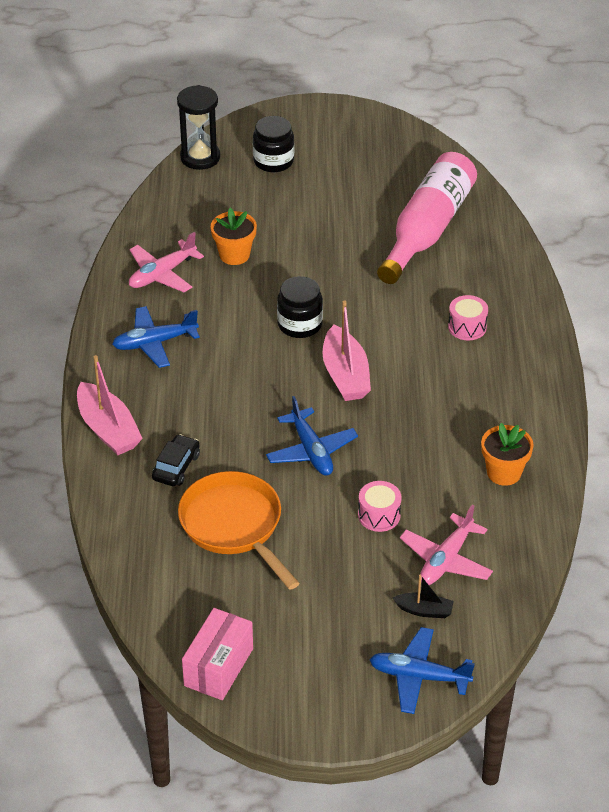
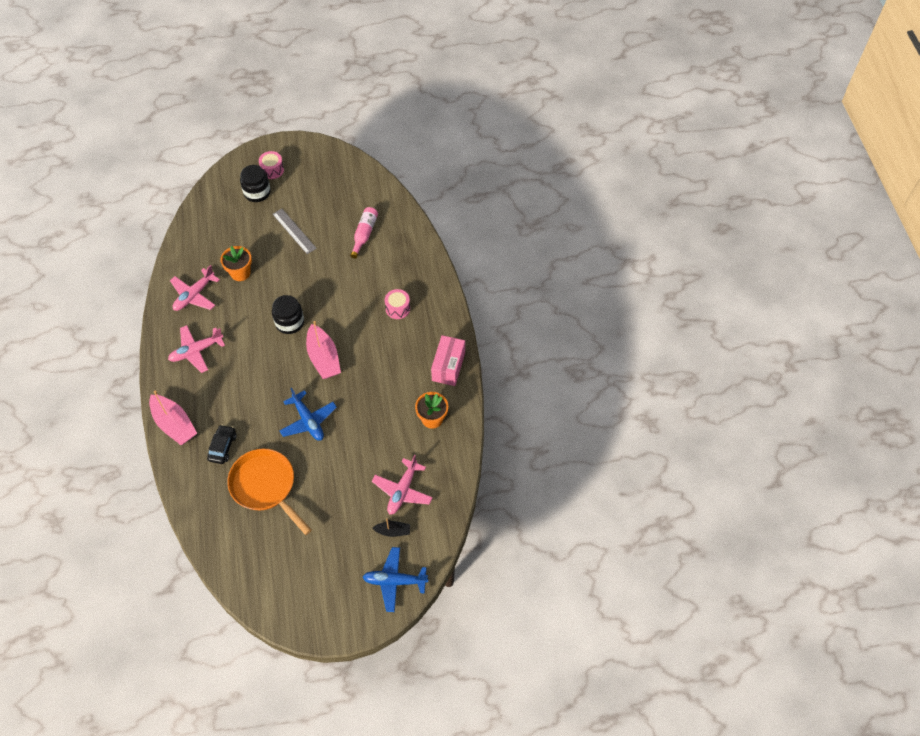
camera: 10 degrees left, 15 degrees up
blue plane [112,306,200,368] -> pink plane [168,325,225,373]
black hourglass [177,85,220,170] -> none
pink box [182,608,253,700] -> pink box moved to [431,335,465,386]
pink drum [358,481,402,532] -> pink drum moved to [259,151,284,179]
pink bottle [377,152,477,284] -> pink bottle [350,207,378,259], size x0.49
none -> grey ruler [273,209,317,254]

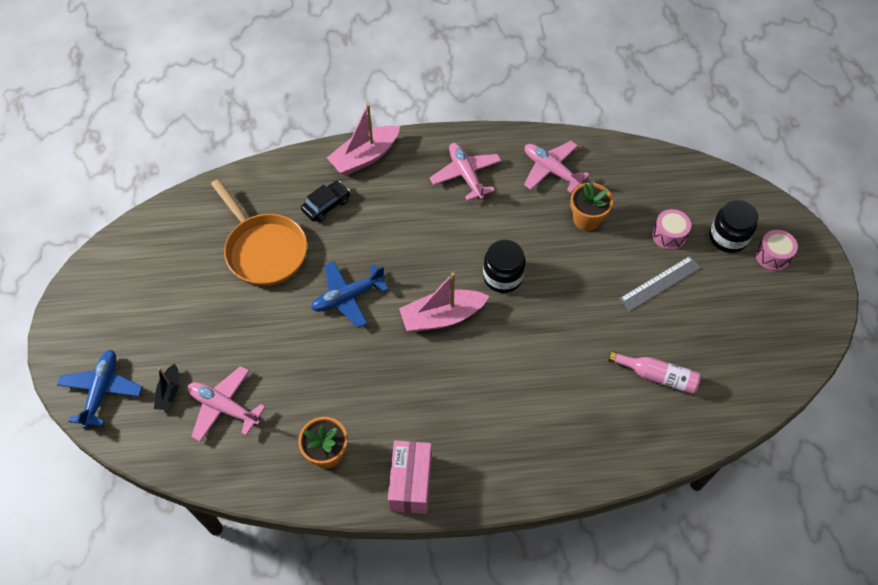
camera: 95 degrees right, 0 degrees up
black car [207,424,236,464] -> black car turned 60 degrees counterclockwise [301,181,350,222]
orange pan [227,449,312,535] -> orange pan turned 90 degrees clockwise [211,179,307,286]
pink drum [385,289,410,319] -> pink drum moved to [652,209,691,250]
pink box [431,335,465,386] -> pink box turned 75 degrees clockwise [388,440,432,514]

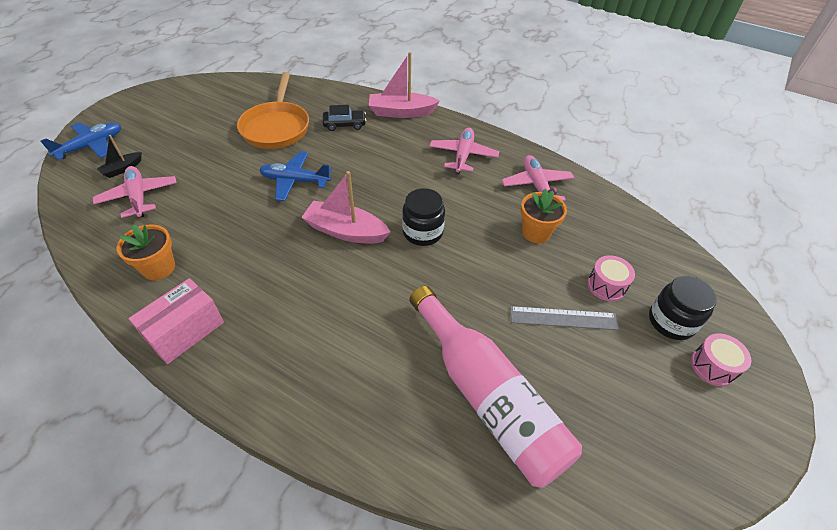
camera: 35 degrees right, 10 degrees down
pink bottle [608,351,701,394] -> pink bottle [409,285,582,488], size x2.03

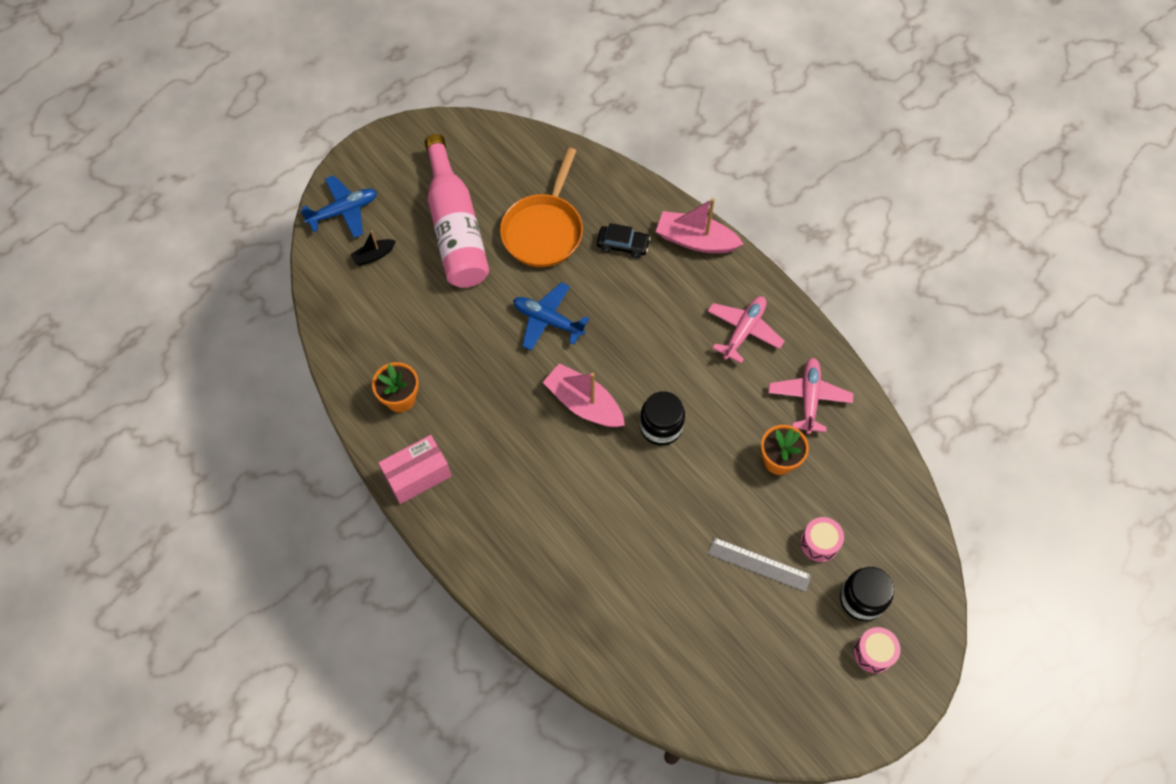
camera: 20 degrees right, 15 degrees up
pink plane [93,166,177,218] -> none
pink bottle [409,285,582,488] -> pink bottle moved to [425,134,489,288]

